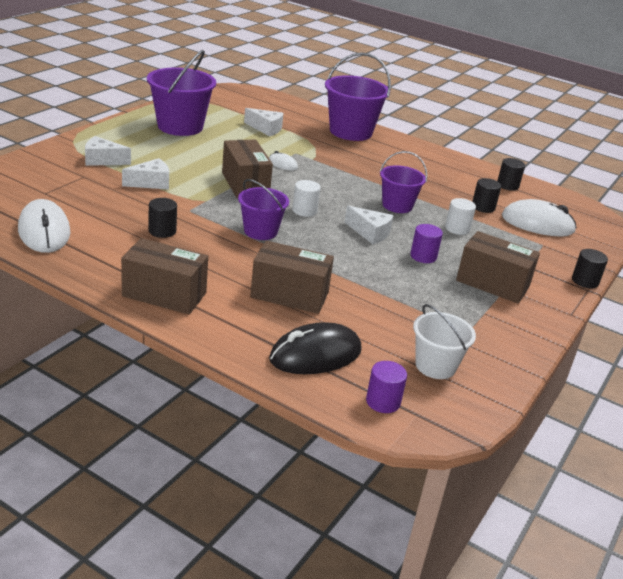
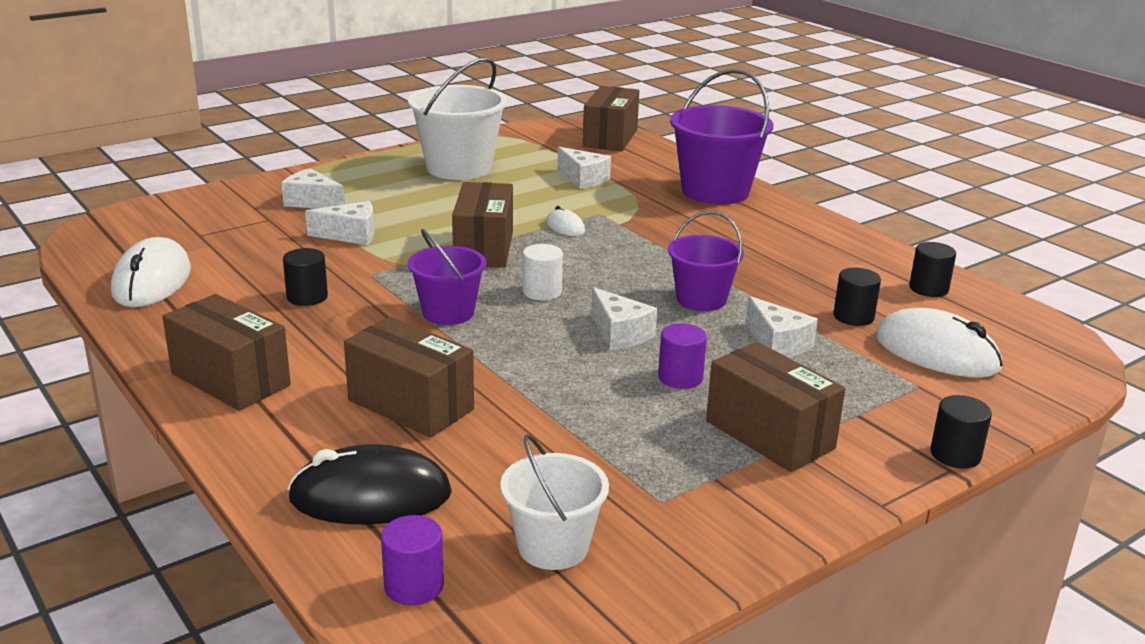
camera: 25 degrees right, 5 degrees down
purple bucket [147,50,216,136] -> white bucket [408,57,508,180]
white cylinder [445,198,476,235] -> white cheese [746,296,818,358]
none -> brown box [583,86,639,151]

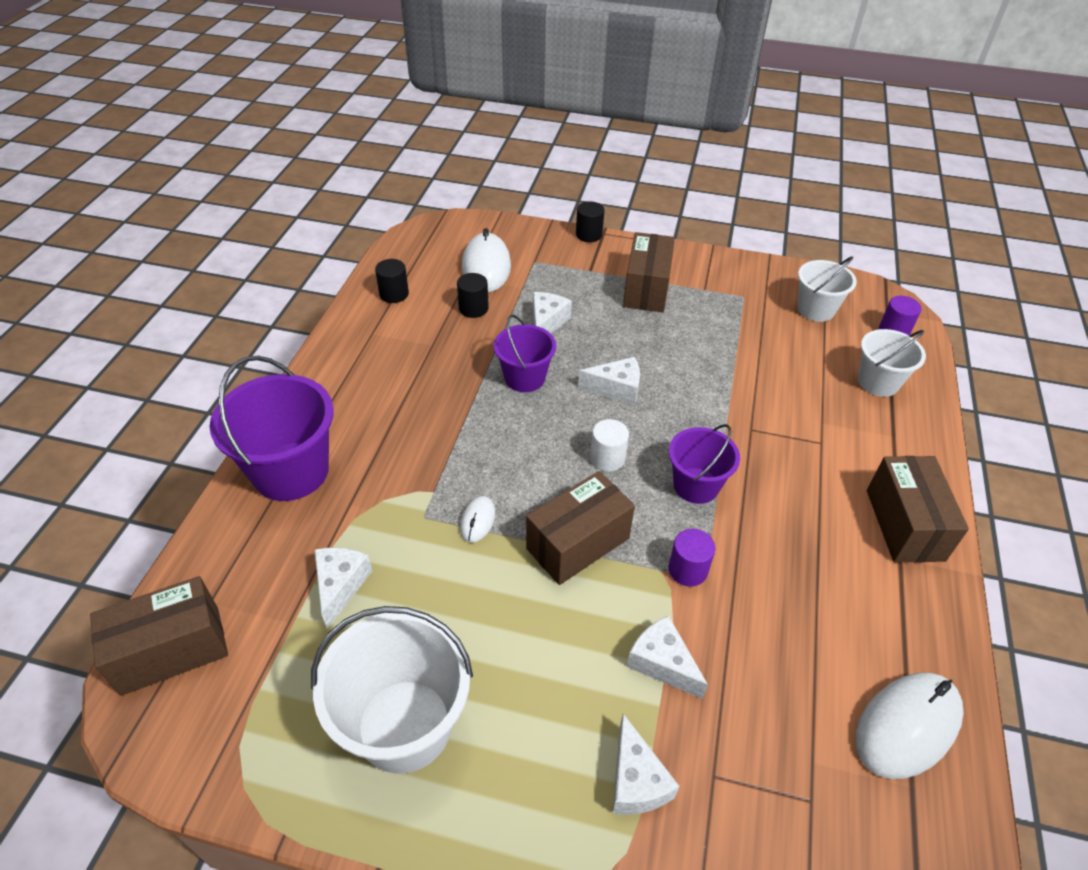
camera: 130 degrees left, 20 degrees up
black cylinder [283,248,328,306] -> none
black mouse [287,444,452,525] -> white bucket [858,329,926,397]
brown box [344,317,474,438] -> none
white cheese [591,287,657,350] -> white cheese turned 75 degrees clockwise [578,357,640,405]
purple cylinder [658,323,707,389] -> purple cylinder moved to [669,529,715,587]

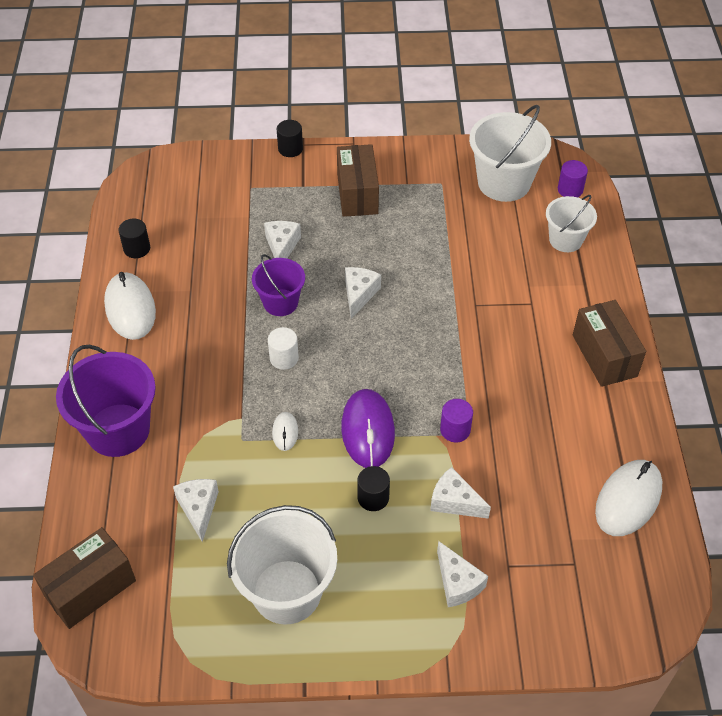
camera: 15 degrees left, 5 degrees up
black cylinder [457,273,489,318] -> black cylinder moved to [357,466,390,511]
white mouse [462,228,511,292] -> white mouse moved to [104,272,156,340]
brown box [526,471,635,585] -> purple mouse [341,389,395,468]
white cheese [578,357,640,405] -> white cheese turned 60 degrees counterclockwise [345,267,381,319]
white cylinder [590,419,629,472] -> white cylinder moved to [268,327,299,370]
purple bucket [669,424,740,504] -> none
white bucket [798,257,857,322] -> white bucket [469,105,551,202], size x1.65

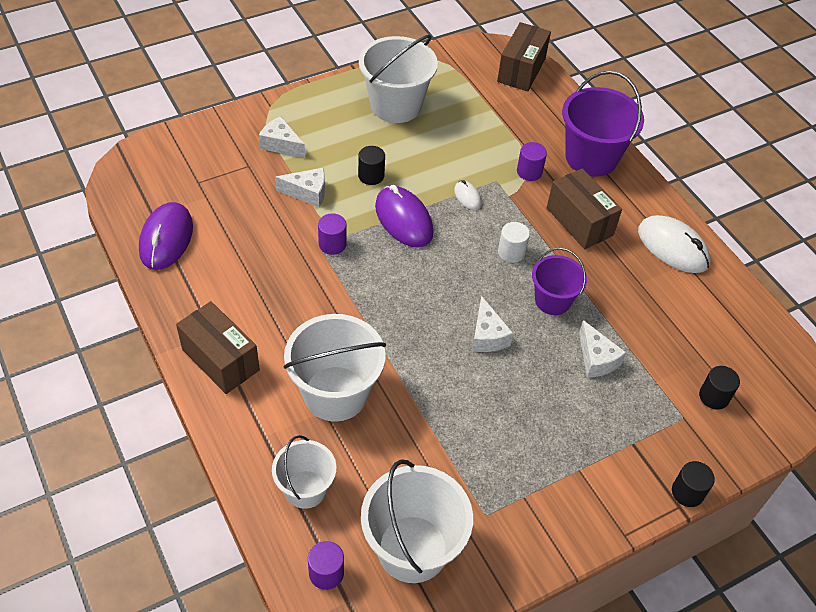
camera: 150 degrees right, 0 degrees up
black cylinder [118,218,150,258] -> black cylinder moved to [699,366,740,409]
white cheese [173,479,219,542] -> none
brown box [337,144,379,217] -> brown box moved to [547,168,622,249]
white mouse [595,460,662,536] -> purple mouse [139,202,193,270]
none -> white bucket [283,314,386,422]
none -> purple cylinder [517,142,547,181]

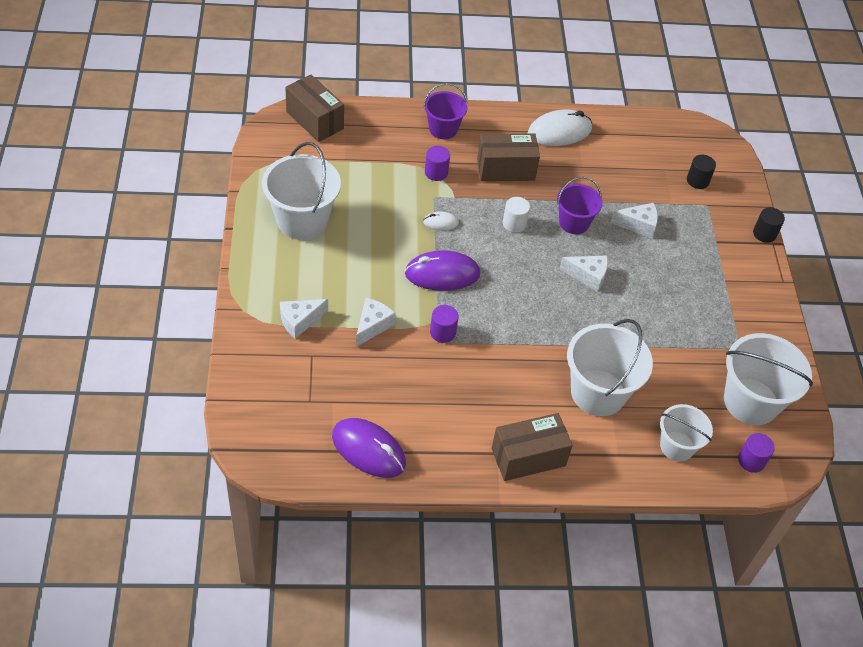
camera: 65 degrees left, 0 degrees up
black cylinder [358,146,385,185] -> none
purple bucket [562,71,644,177] -> purple bucket [424,83,468,139], size x0.61

